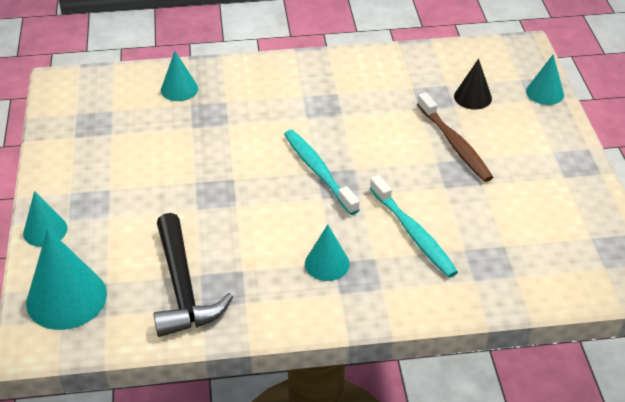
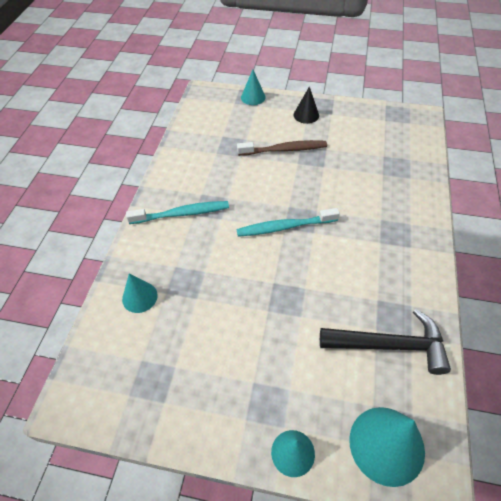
camera: 70 degrees left, 10 degrees up
turquoise cone [305,224,350,281] -> none
turquoise toothbrush [370,175,458,278] -> turquoise toothbrush moved to [126,201,229,224]
black cone [454,59,492,110] -> black cone moved to [294,86,319,124]

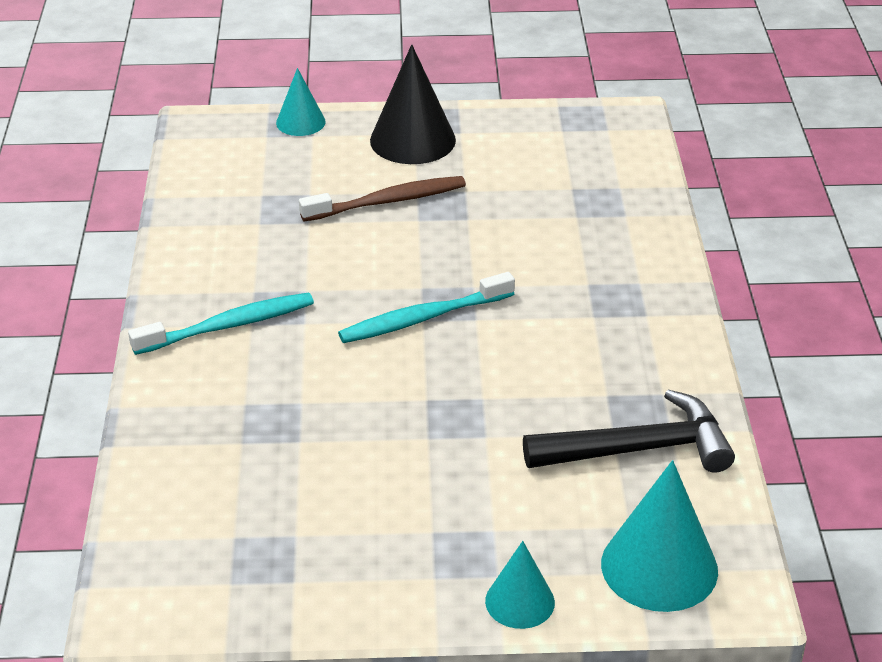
camera: 15 degrees left, 15 degrees down
turquoise cone [122,273,158,313] -> none
black cone [294,86,319,124] -> black cone [370,44,456,164], size x1.71

